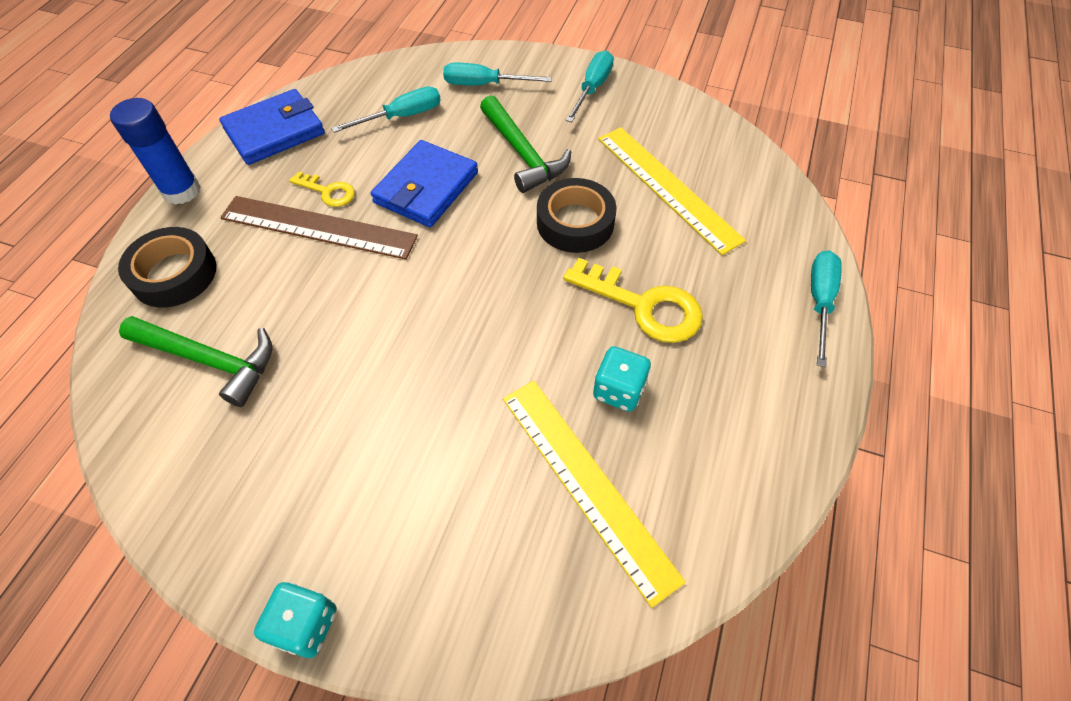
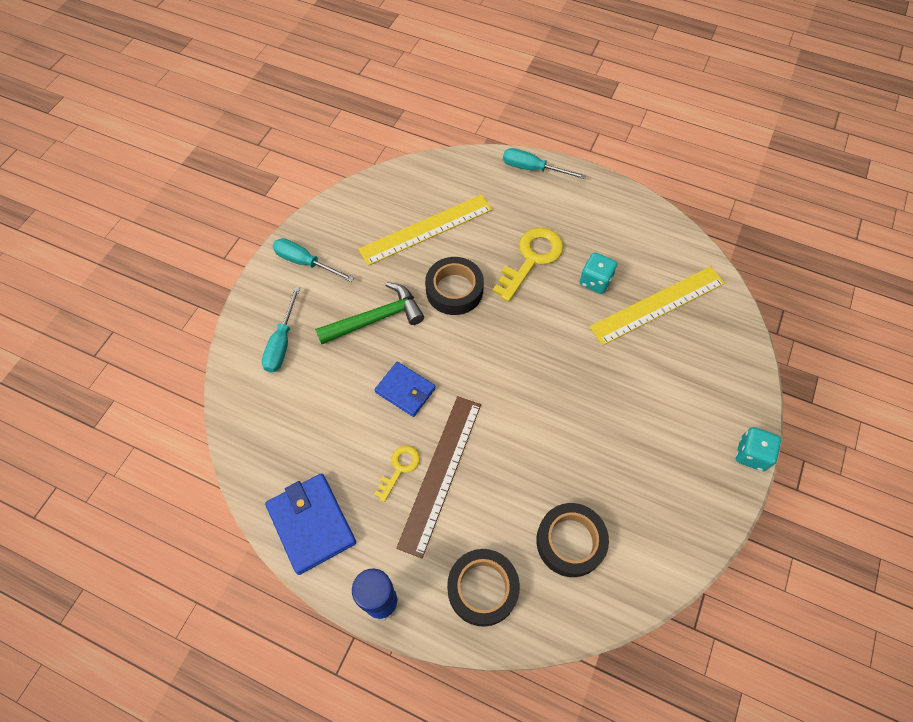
camera: 85 degrees left, 5 degrees up
green hammer [119,316,273,407] -> black tape [536,503,609,577]
turquoise screwdriver [331,86,441,133] -> none
blue wallet [371,140,478,227] -> blue wallet [375,362,436,417], size x0.66

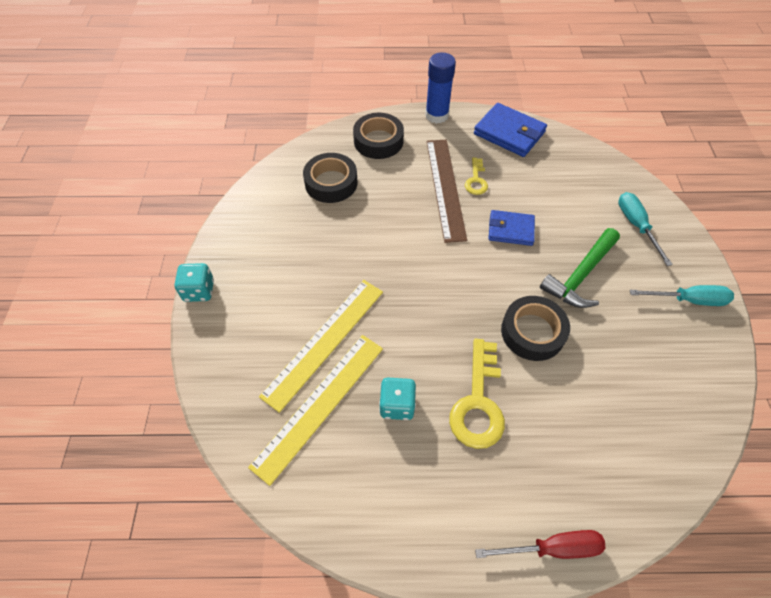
camera: 155 degrees right, 5 degrees down
yellow ruler [358,194,493,266] -> yellow ruler moved to [259,280,383,413]
turquoise screwdriver [503,148,586,179] -> red screwdriver [475,530,606,559]

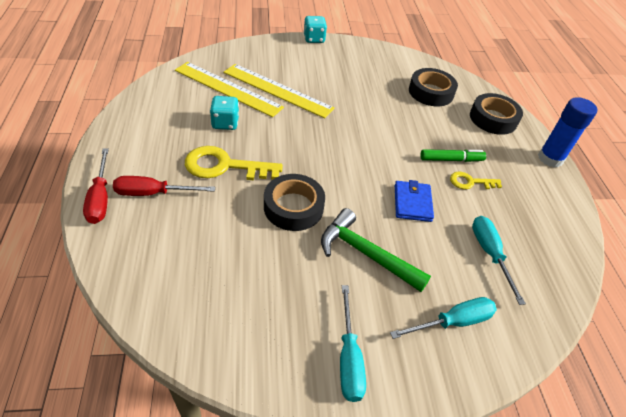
camera: 80 degrees right, 10 degrees down
brown ruler [426,140,467,243] -> green marker [420,149,486,162]
blue wallet [474,103,547,157] -> none
none -> red screwdriver [113,176,215,196]
none -> turquoise screwdriver [472,216,526,305]

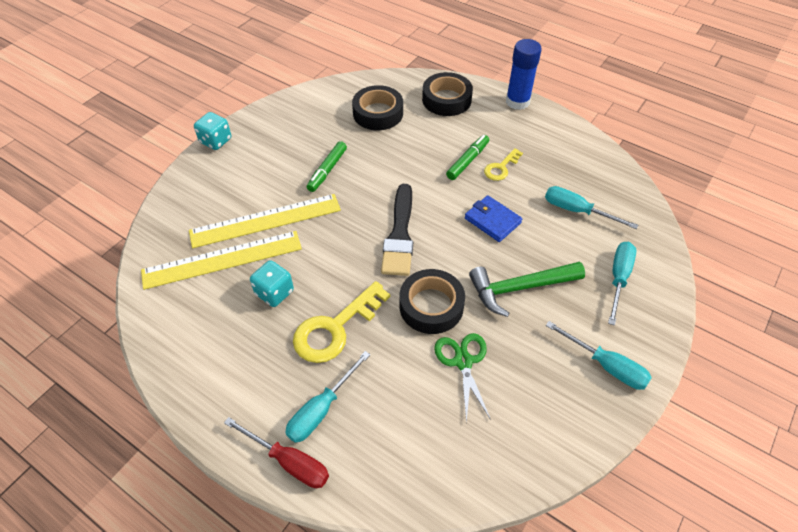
camera: 45 degrees left, 5 degrees up
red screwdriver [113,176,215,196] -> turquoise screwdriver [285,351,370,443]
none -> green marker [307,141,347,192]
none -> black brush [381,184,413,276]
none -> green scissors [434,333,491,423]

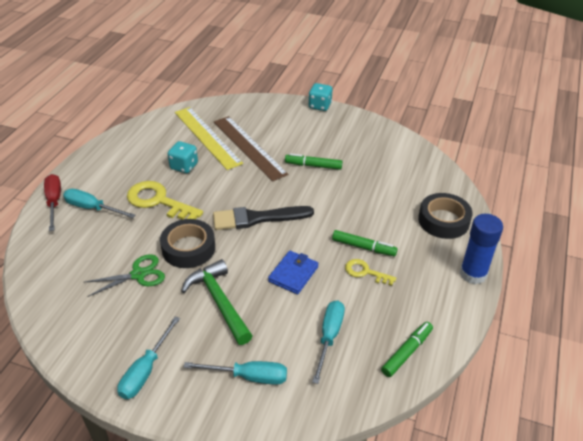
camera: 75 degrees right, 10 degrees down
yellow ruler [189,194,341,248] -> brown ruler [214,116,288,182]
red screwdriver [224,417,329,488] -> red screwdriver turned 150 degrees clockwise [44,174,61,231]
black tape [352,85,403,130] -> none
none -> green marker [381,322,433,377]

